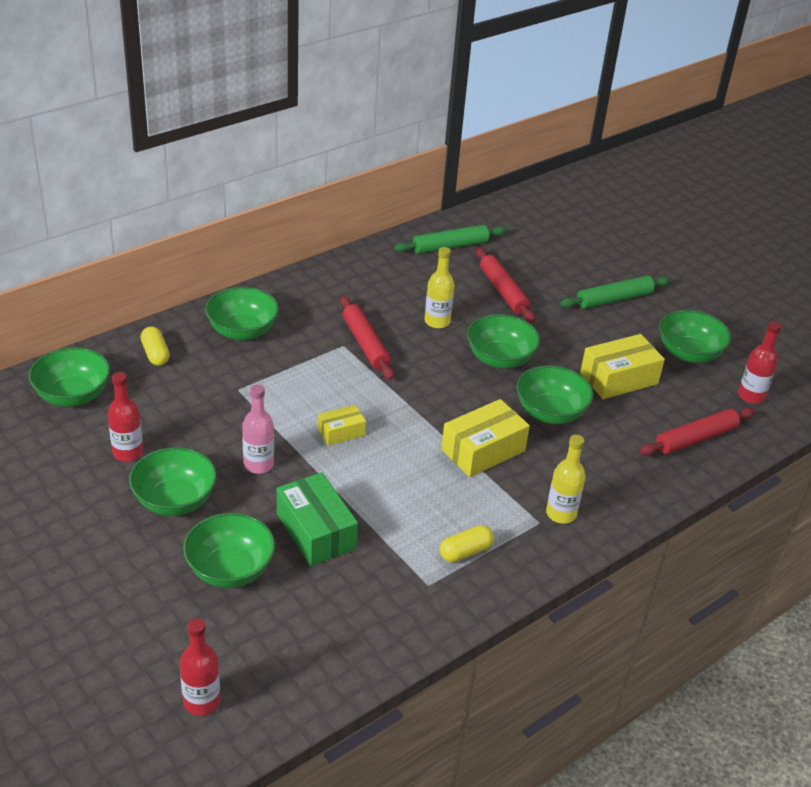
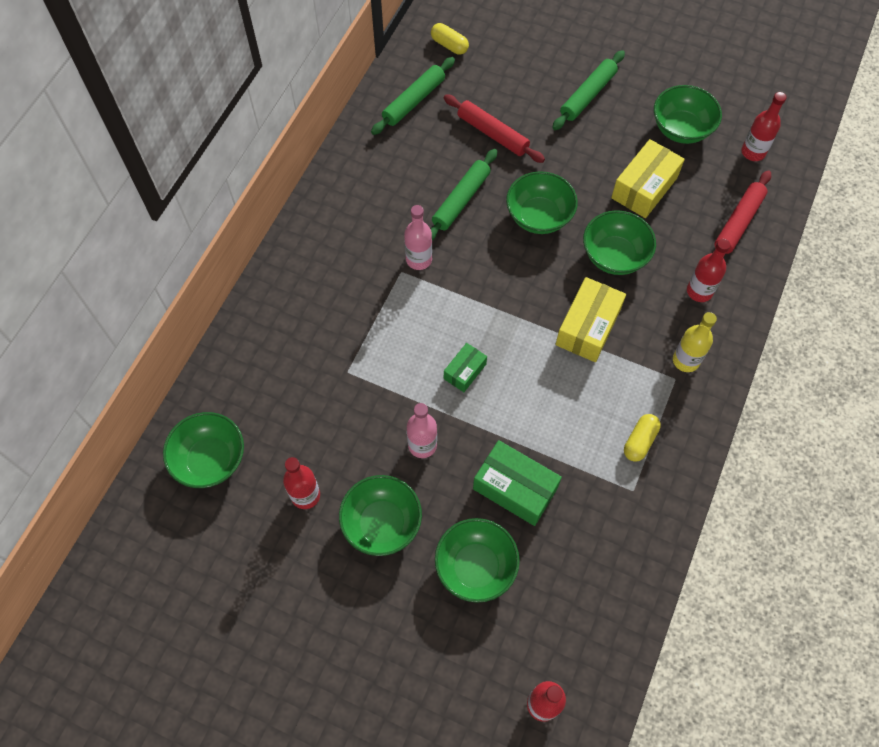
camera: 25 degrees left, 25 degrees up
yellow capsule [141,327,170,366] -> yellow capsule moved to [431,23,469,55]
green bowl [205,287,279,340] -> none
yellow box [318,405,366,446] -> green box [444,343,487,392]
red rolling pin [340,296,394,380] -> pink bottle [404,205,432,270]
yellow bottle [425,247,454,329] -> green rolling pin [431,149,497,241]
none -> red bottle [687,239,730,302]

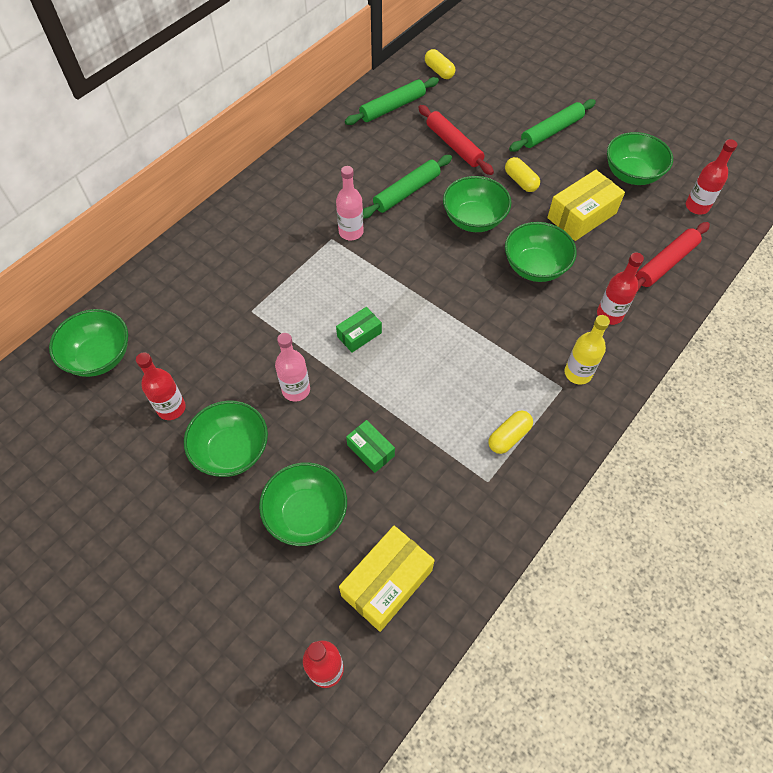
camera: 15 degrees right, 5 degrees down
green box [473,440,562,526] -> green box [346,420,395,473], size x0.57
yellow box [555,277,626,362] -> yellow box moved to [339,526,435,632]
none -> yellow capsule [505,157,540,192]

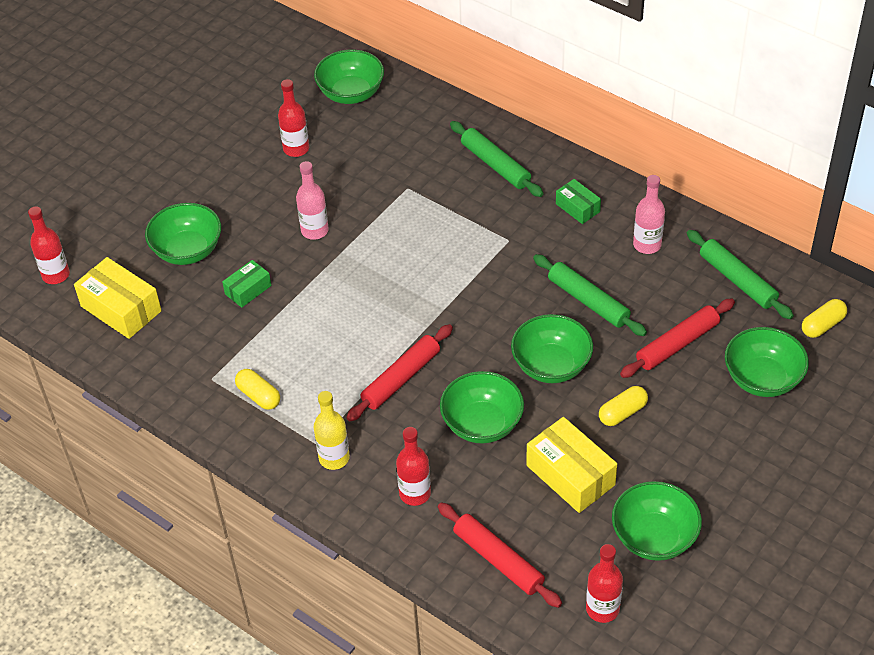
camera: 90 degrees right, 10 degrees down
green bowl [184,401,268,477] -> green bowl moved to [725,327,809,397]
pink bottle [336,166,363,240] -> pink bottle moved to [633,175,665,254]
green box [336,307,382,353] -> green box moved to [556,179,601,224]
green rolling pin [509,99,596,152] -> green rolling pin moved to [450,121,543,197]
none -> red rolling pin [346,324,453,421]

